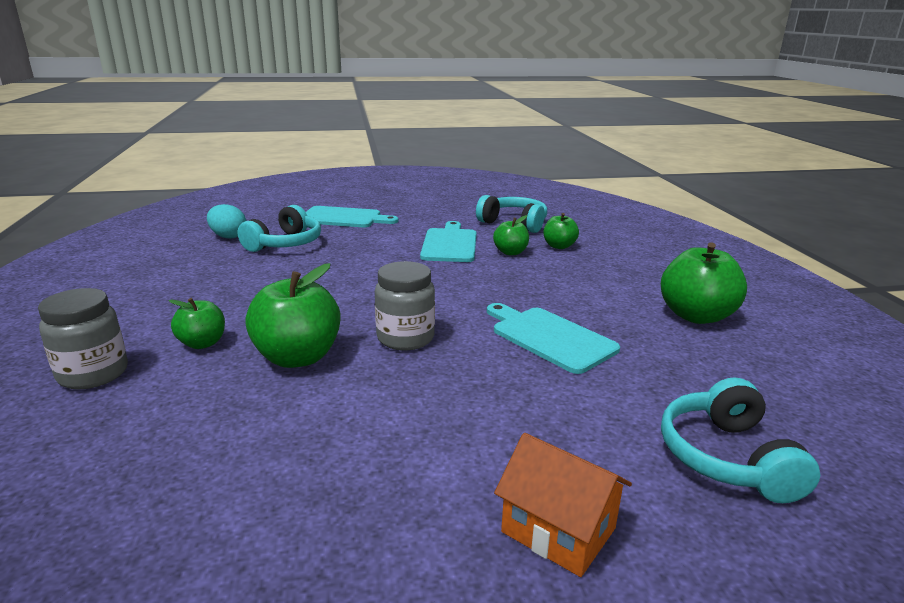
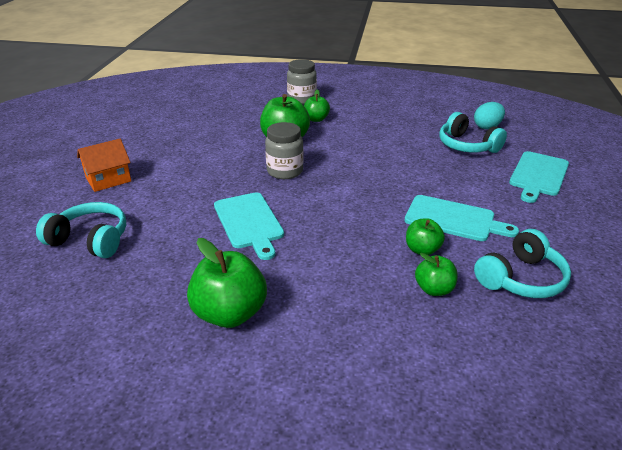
camera: 110 degrees right, 10 degrees up
turquoise cutting board [487,303,620,374] -> turquoise cutting board turned 90 degrees clockwise [214,192,284,260]

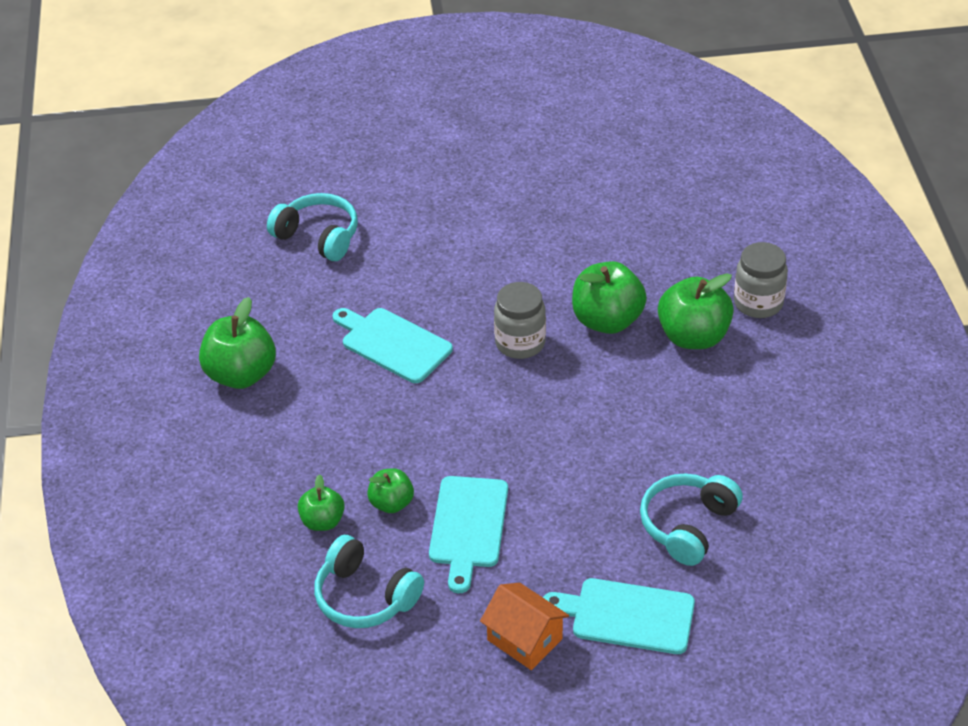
camera: 75 degrees right, 10 degrees up
turquoise headphones [36,202,126,258] -> turquoise headphones turned 60 degrees counterclockwise [267,193,358,261]
orange house [77,139,131,192] -> orange house moved to [480,583,569,670]
turquoise cutting board [214,192,284,260] -> turquoise cutting board turned 75 degrees clockwise [333,308,453,383]
green apple [304,89,330,122] -> green apple [658,273,734,349], size x1.75
turquoise egg [474,102,505,129] -> none

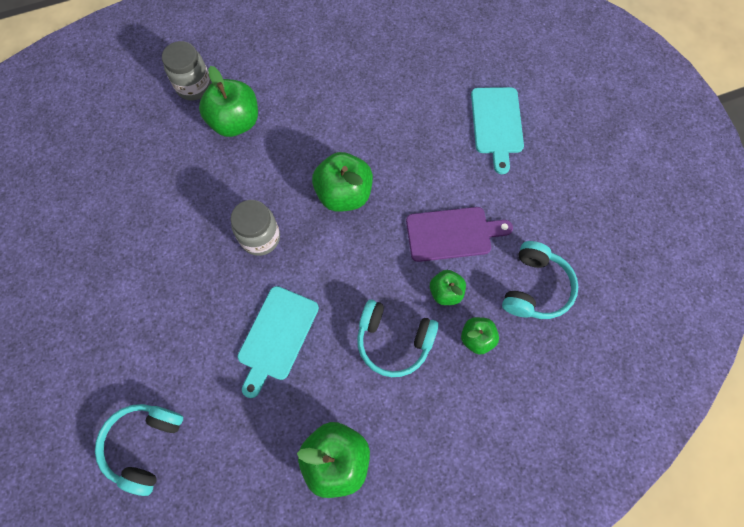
camera: 105 degrees left, 25 degrees up
turquoise cutting board [429,476,508,593] -> purple cutting board [406,207,513,262]
orange house [480,583,569,670] -> none
green apple [572,261,647,334] -> green apple moved to [312,152,373,212]
turquoise headphones [640,474,743,566] -> turquoise headphones moved to [357,300,439,377]

